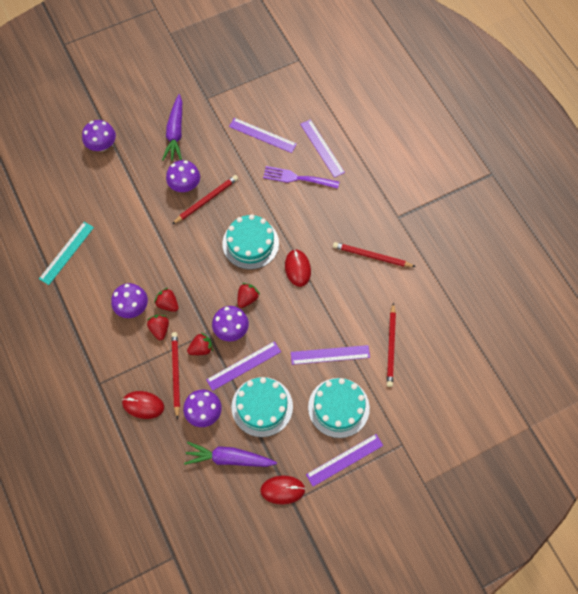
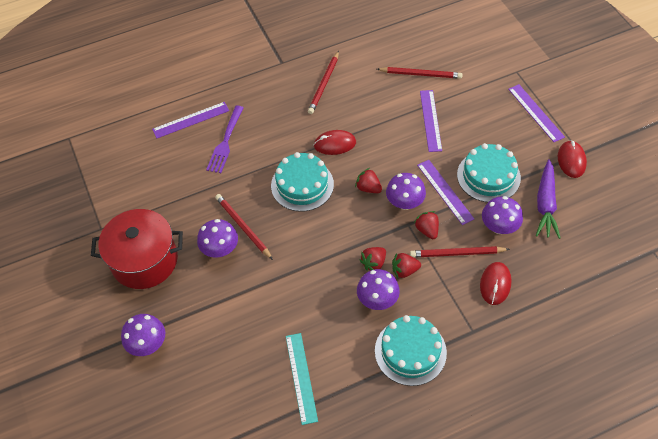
camera: 85 degrees left, 10 degrees down
turquoise ruler [39,222,94,285] -> turquoise ruler turned 45 degrees clockwise [286,333,318,425]
purple carrot [162,94,182,161] -> red pot [91,209,183,289]
purple ruler [229,118,297,153] -> none
turquoise cake [308,378,370,438] -> turquoise cake moved to [375,315,447,386]

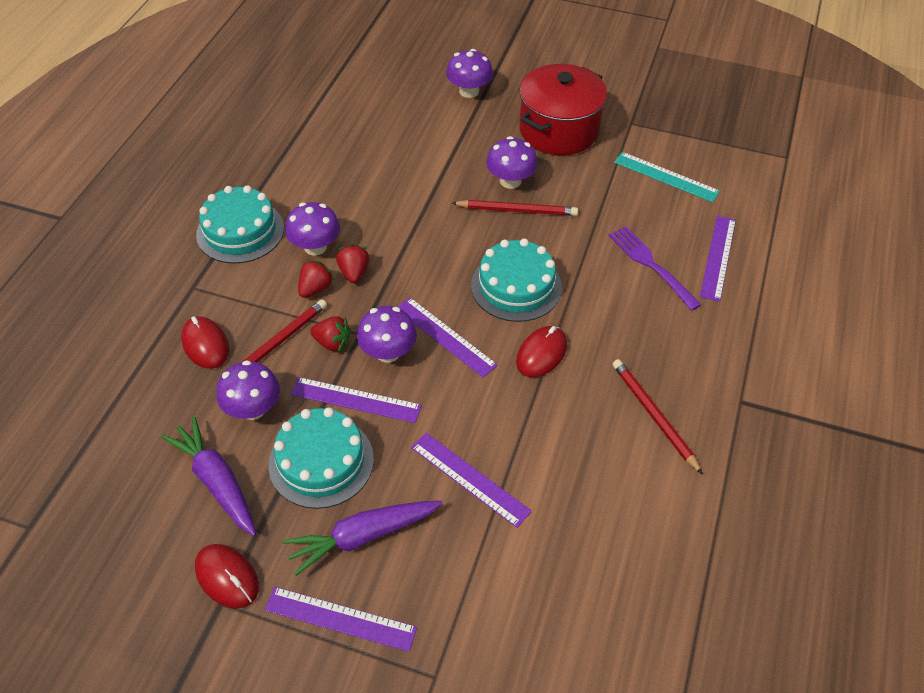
camera: 130 degrees right, 5 degrees down
turquoise ruler [286,333,318,425] -> turquoise ruler moved to [614,152,720,202]
red strawberry [355,168,382,193] -> purple ruler [397,297,498,378]
red pencil [377,67,463,79] -> none
none -> purple carrot [283,501,442,576]

